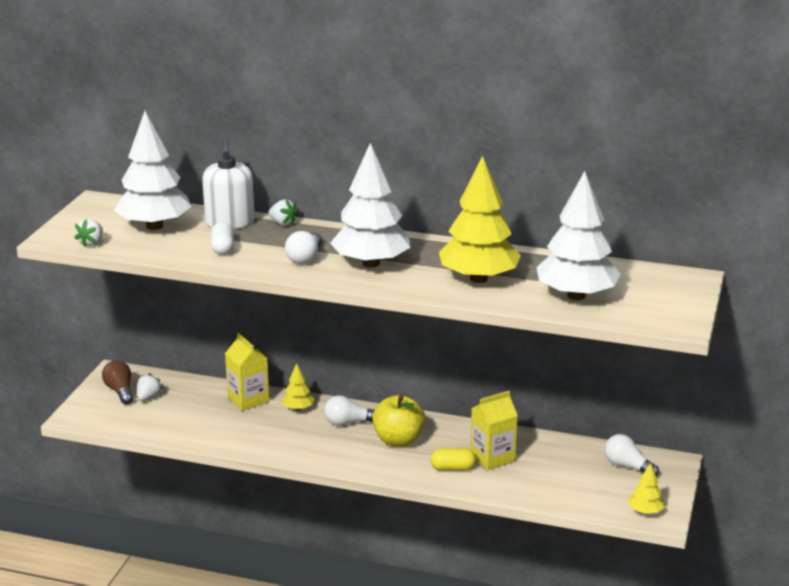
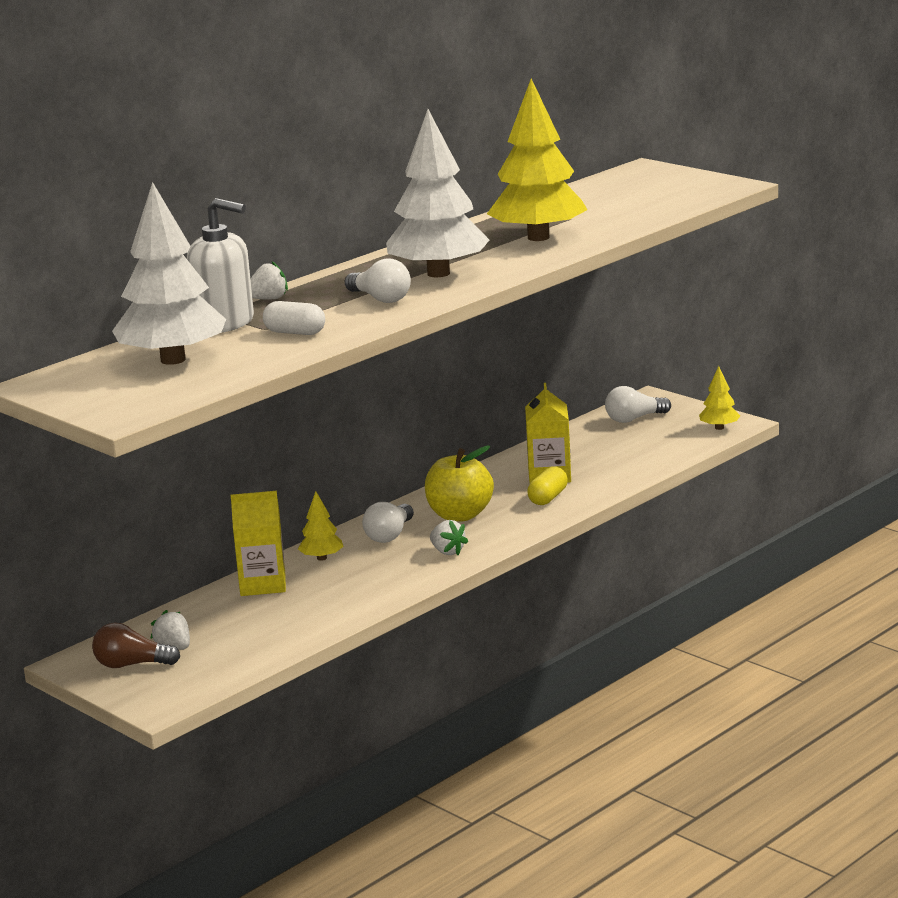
camera: 60 degrees left, 5 degrees down
white strawberry [75,219,103,247] -> white strawberry moved to [430,520,468,555]
white tree [536,171,621,300] -> none

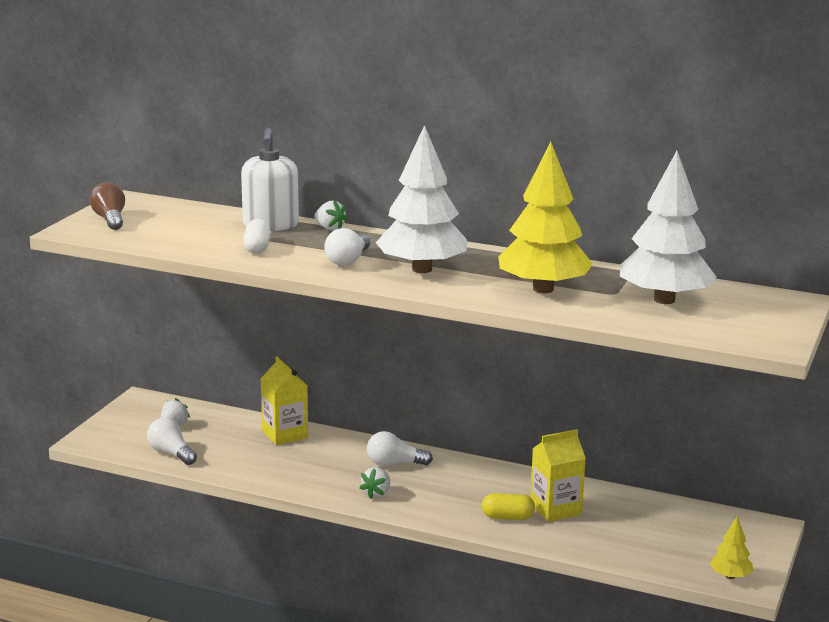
camera: 65 degrees right, 0 degrees up
brown light bulb [92,622,180,668] -> brown light bulb moved to [90,182,125,230]
white tree [112,182,226,365] -> white tree moved to [620,151,716,304]
yellow tree [298,491,344,561] -> none
yellow apple [425,446,494,522] -> none
white light bulb [605,386,671,423] -> white light bulb moved to [147,418,197,465]

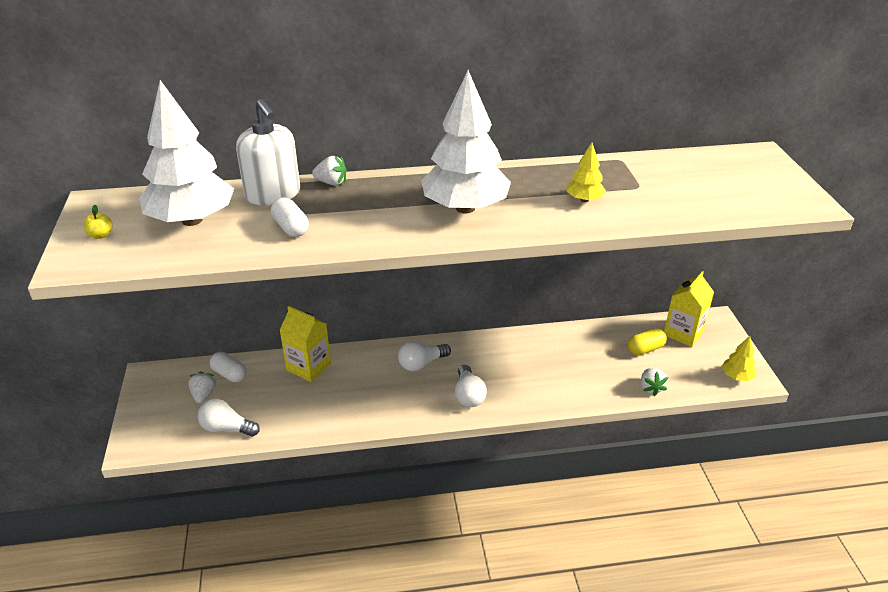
camera: 30 degrees left, 15 degrees up
brown light bulb [90,182,125,230] -> yellow apple [83,205,113,239]
white light bulb [324,228,370,266] -> white light bulb moved to [455,365,487,407]
white strawberry [359,467,390,499] -> white strawberry moved to [641,368,668,396]
yellow capsule [482,493,535,520] -> yellow capsule moved to [628,328,667,355]
yellow tree [498,142,593,293] -> yellow tree [566,143,606,202], size x0.45
yellow carton [530,429,586,522] -> yellow carton moved to [664,271,714,347]
white tree [620,151,716,304] -> white tree moved to [140,80,234,226]
none -> white capsule [209,352,247,382]

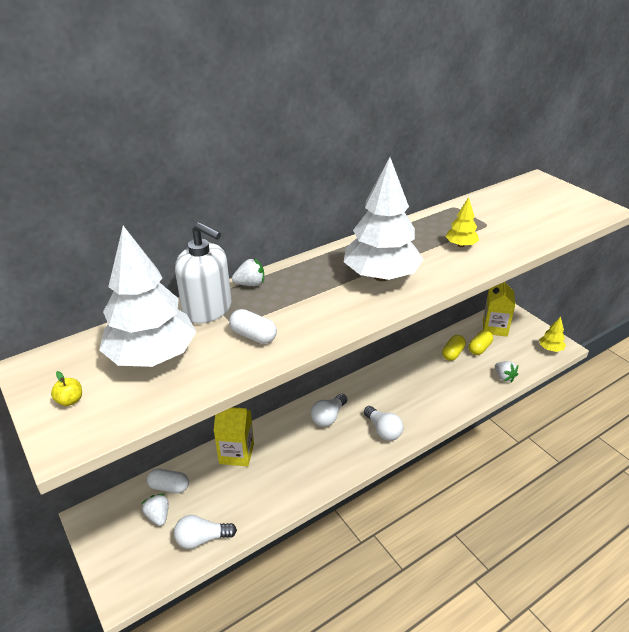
camera: 25 degrees left, 0 degrees up
none -> yellow capsule [442,335,466,361]

